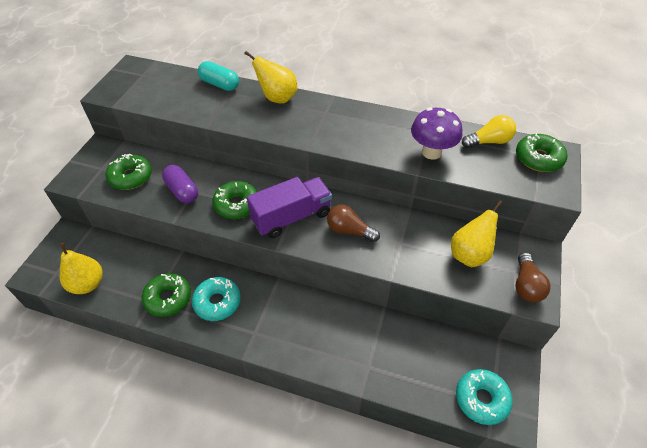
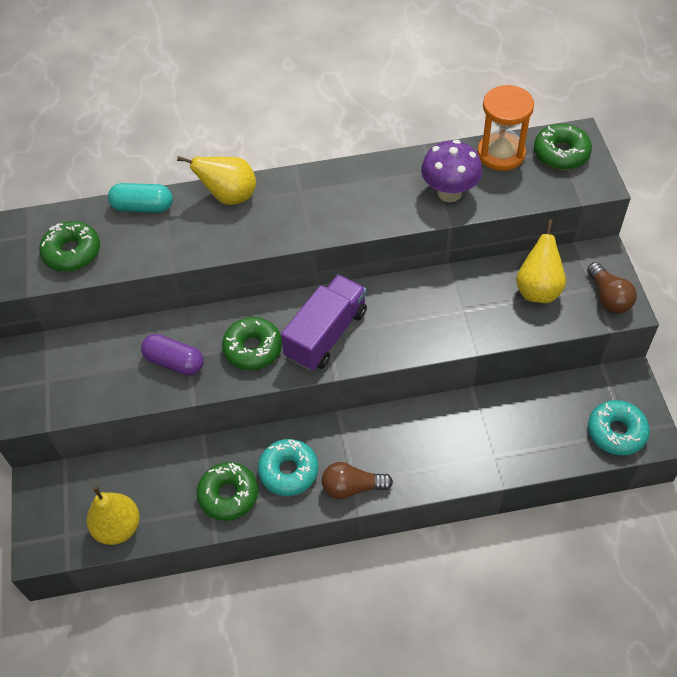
camera: 25 degrees left, 5 degrees up
green donut [105,154,152,190] -> green donut moved to [39,221,100,272]
brown light bulb [327,204,380,242] -> brown light bulb moved to [322,462,393,499]
yellow light bulb [462,115,516,148] -> orange hourglass [477,85,534,171]

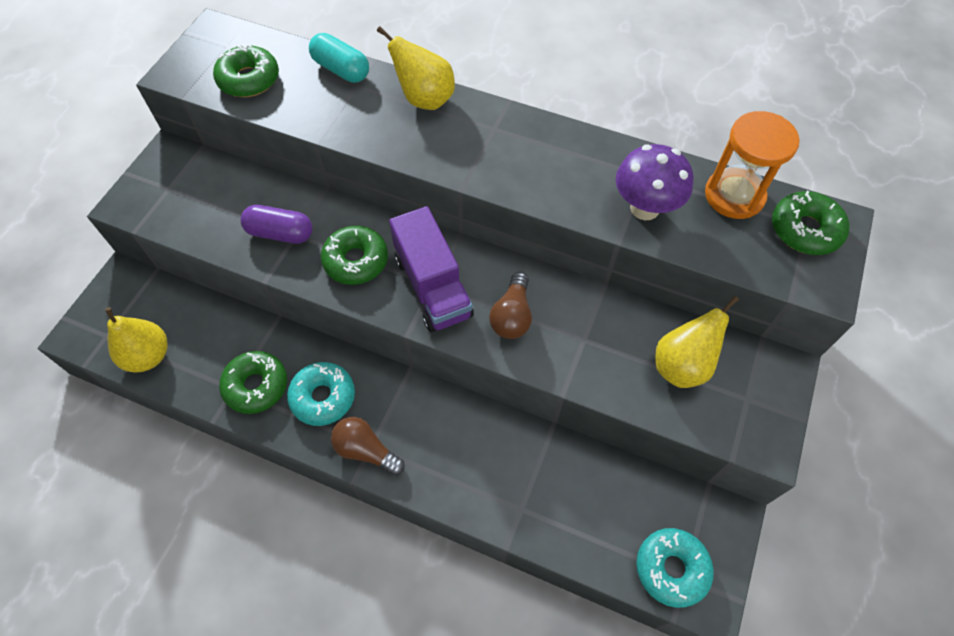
camera: 30 degrees right, 5 degrees up
purple capsule [141,334,204,376] -> purple capsule turned 45 degrees counterclockwise [241,205,313,244]
purple truck [281,275,367,371] -> purple truck turned 90 degrees clockwise [389,206,474,332]
brown light bulb [587,262,637,313] -> brown light bulb moved to [489,272,532,339]

